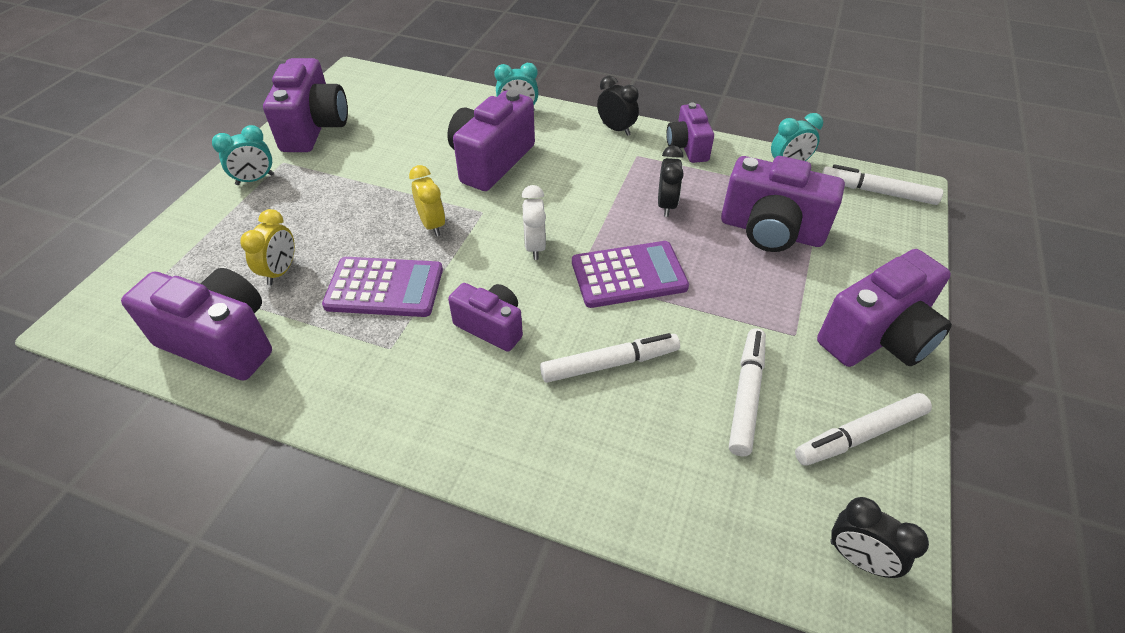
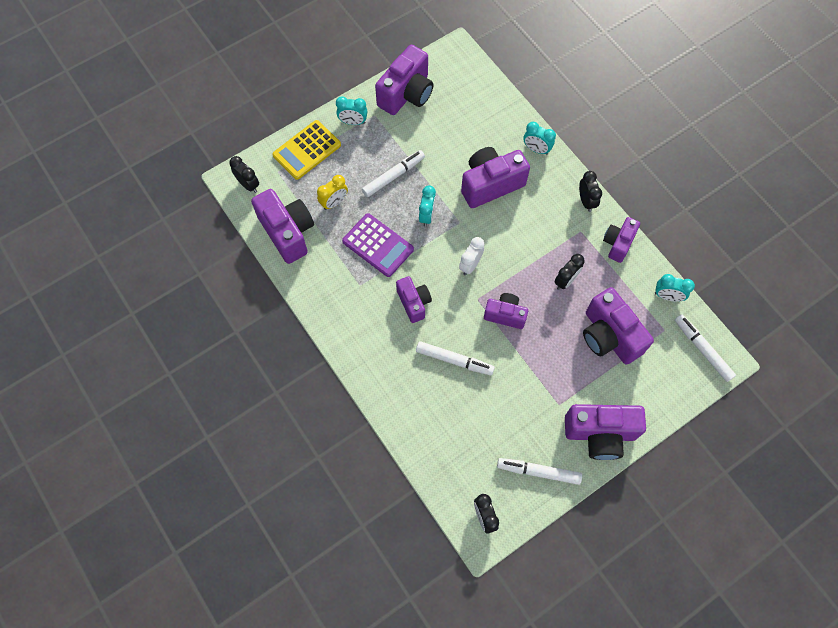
camera: 35 degrees right, 20 degrees up
yellow clock [409,165,445,236] -> turquoise clock [419,185,436,227]
purple calculator [572,241,689,308] -> purple camera [484,293,528,329]
white marker [729,328,766,456] -> white marker moved to [362,150,425,197]
none -> black clock [229,156,259,193]
none -> yellow calculator [272,120,341,180]

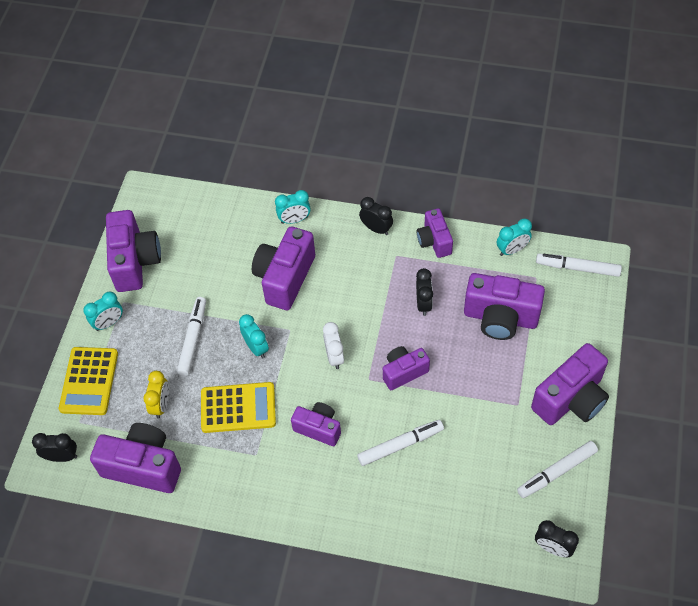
camera: 40 degrees left, 10 degrees down
purple calculator [342,213,414,277] -> yellow calculator [201,382,276,433]

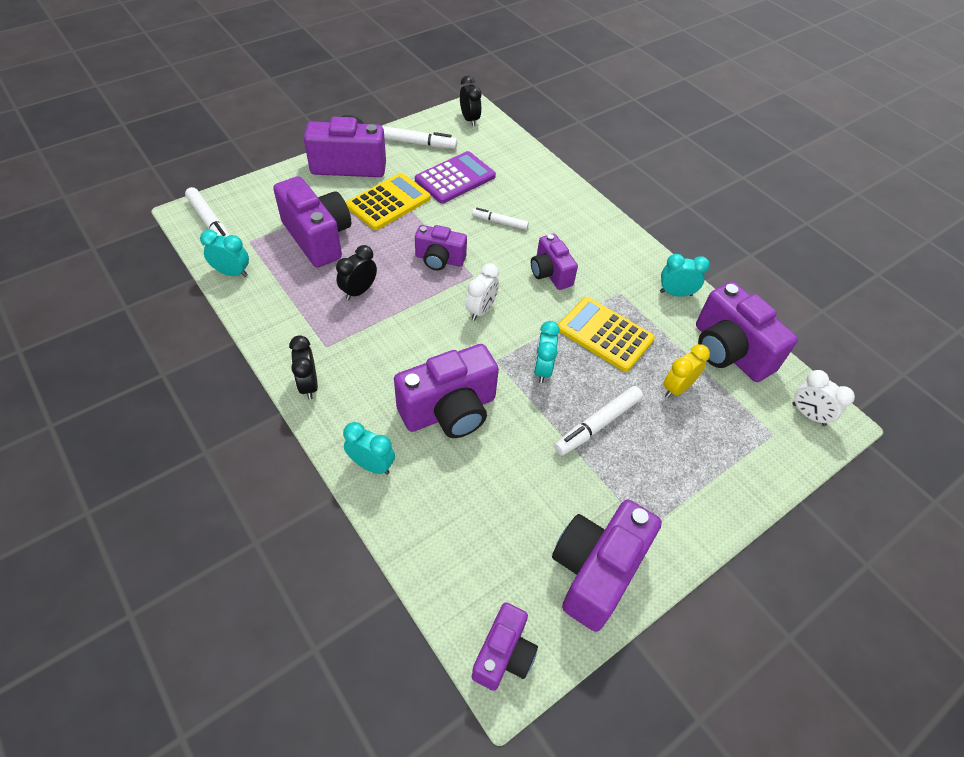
camera: 145 degrees left, 5 degrees down
black clock [32,433,77,462] -> white clock [792,370,855,426]
yellow calculator [59,347,118,415] -> yellow calculator moved to [346,173,431,230]
turquoise clock [83,292,123,331] -> turquoise clock moved to [660,254,710,297]
white marker [357,420,444,466] -> white marker [472,208,529,230], size x0.65
purple camera [417,208,453,258] -> purple camera moved to [472,602,538,691]
none -> purple calculator [415,151,496,204]

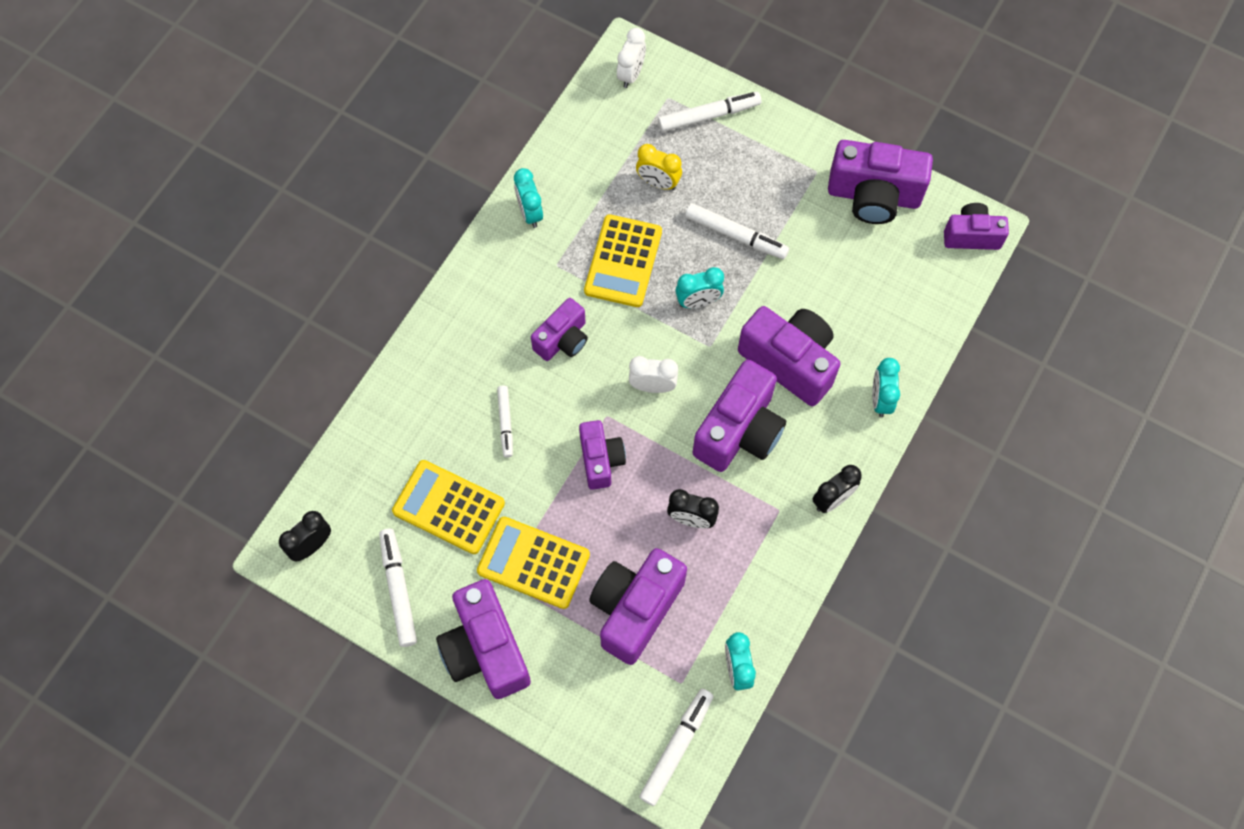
camera: 110 degrees left, 15 degrees up
purple calculator [415,151,496,204] -> yellow calculator [392,460,505,554]
purple camera [696,281,798,382] -> purple camera moved to [692,360,786,472]
none -> white marker [658,92,761,132]

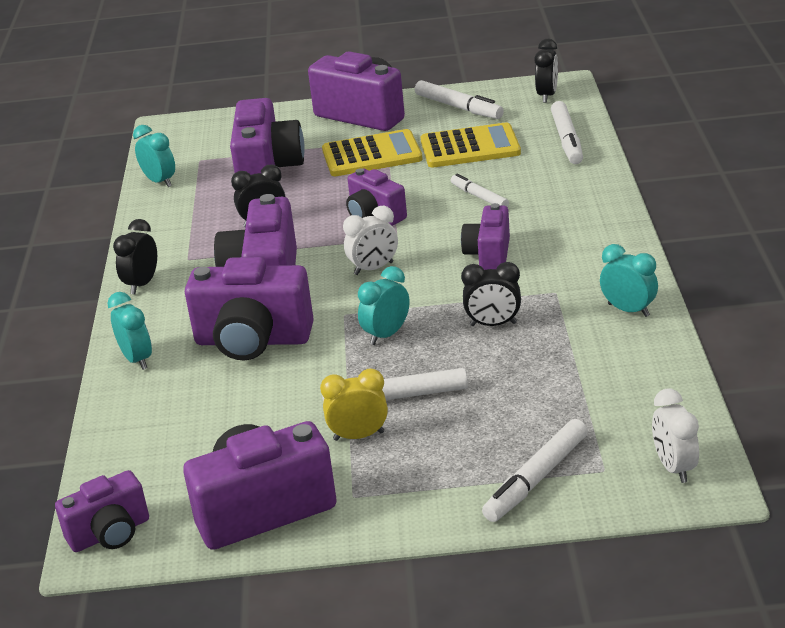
camera: 150 degrees right, 35 degrees down
yellow calculator [584,214,662,307] -> black clock [461,262,521,326]
yellow clock [636,144,682,190] -> yellow clock moved to [320,368,388,441]
white marker [639,689,713,806] -> white marker moved to [551,101,583,164]

